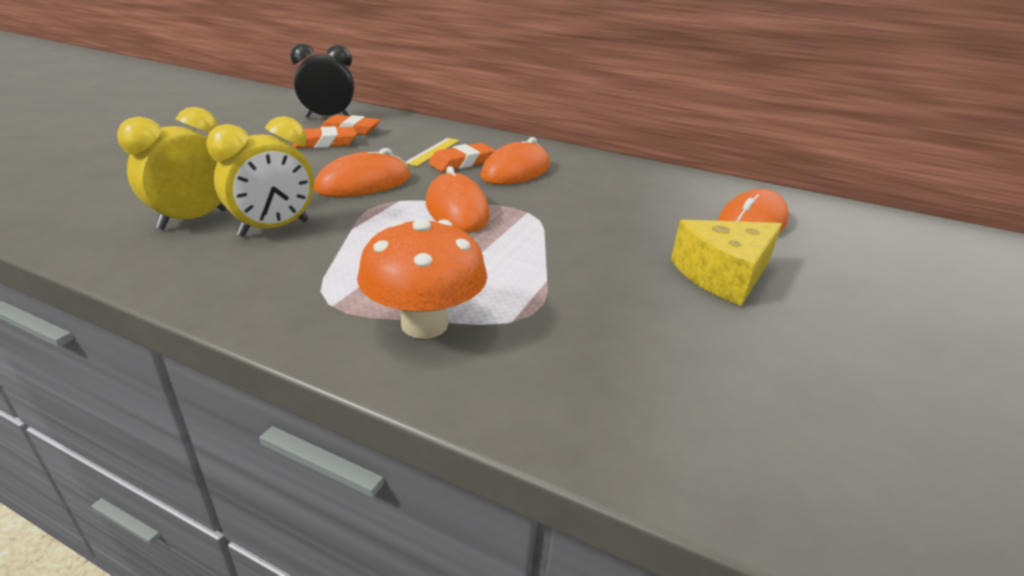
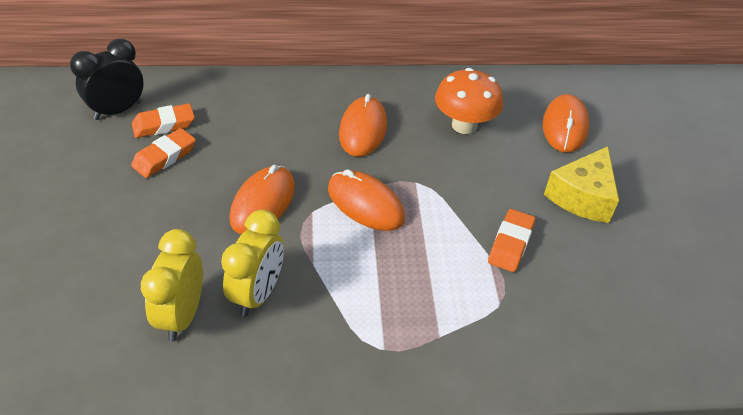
camera: 30 degrees left, 15 degrees up
orange mushroom [357,219,487,339] -> orange mushroom moved to [435,68,503,134]
yellow ruler [406,138,459,166] -> none
orange eraser [428,143,495,172] -> orange eraser moved to [488,209,535,272]

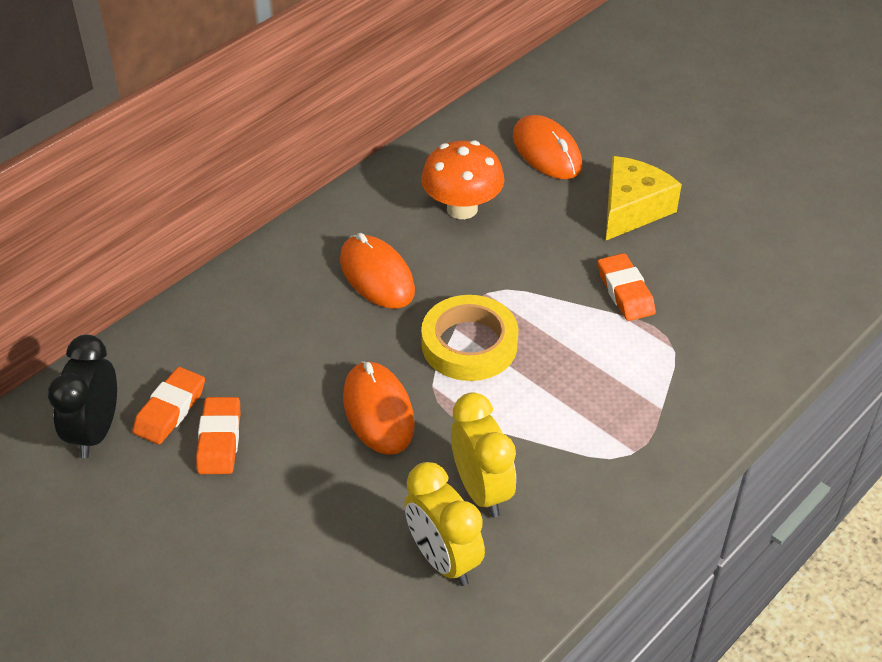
camera: 40 degrees left, 0 degrees up
orange mouse [328,169,405,231] -> yellow tape [421,295,518,381]
yellow cheese [544,146,619,223] -> yellow cheese turned 135 degrees counterclockwise [606,156,682,240]

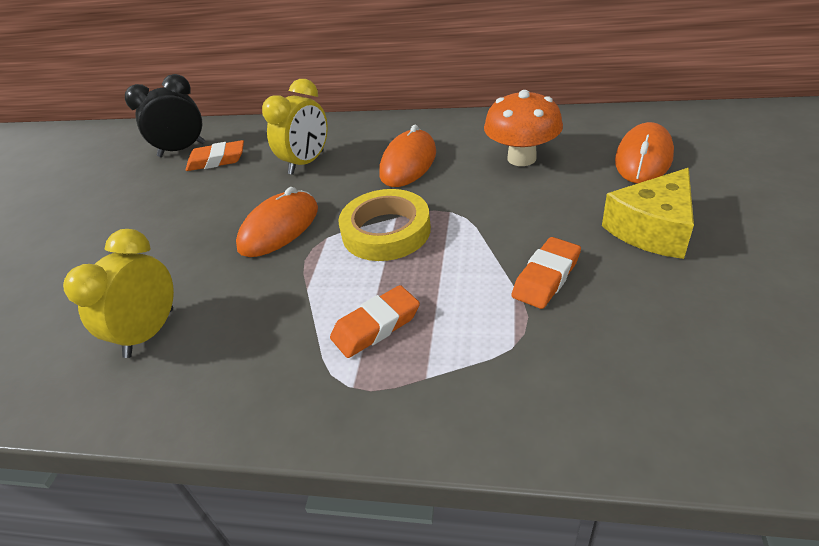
camera: 60 degrees right, 5 degrees down
orange eraser [196,397,240,474] -> orange eraser moved to [330,285,420,358]
yellow clock [451,392,516,518] -> yellow clock moved to [262,79,328,175]
yellow cheese [606,156,682,240] -> yellow cheese turned 135 degrees clockwise [602,168,694,259]

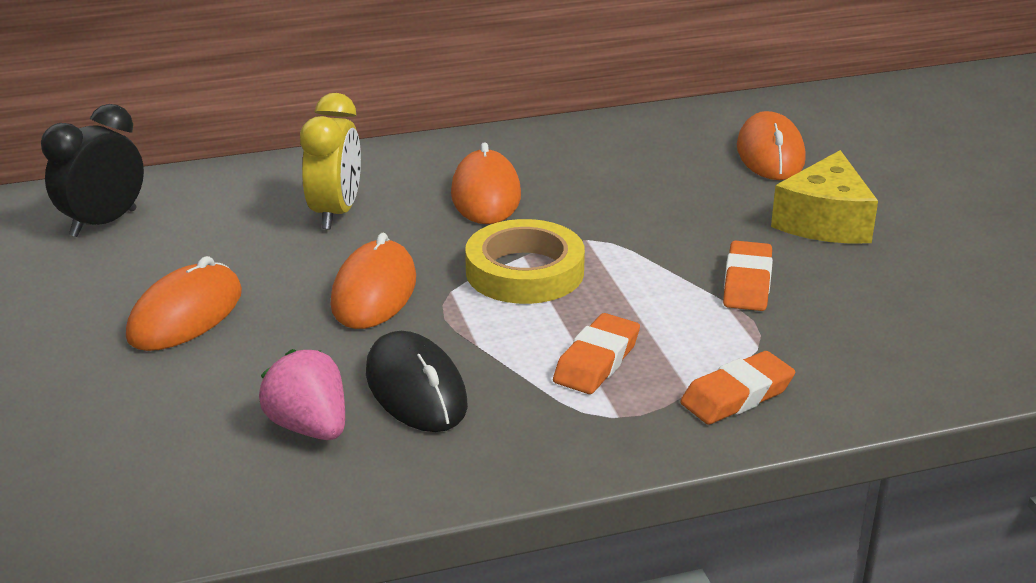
camera: 30 degrees left, 10 degrees down
yellow clock [63,229,174,358] -> pink strawberry [259,349,345,440]
orange eraser [186,140,244,171] -> orange eraser moved to [680,351,795,425]
orange mushroom [484,90,563,166] -> none
none -> orange mouse [126,256,242,351]
none -> black mouse [366,331,468,432]

